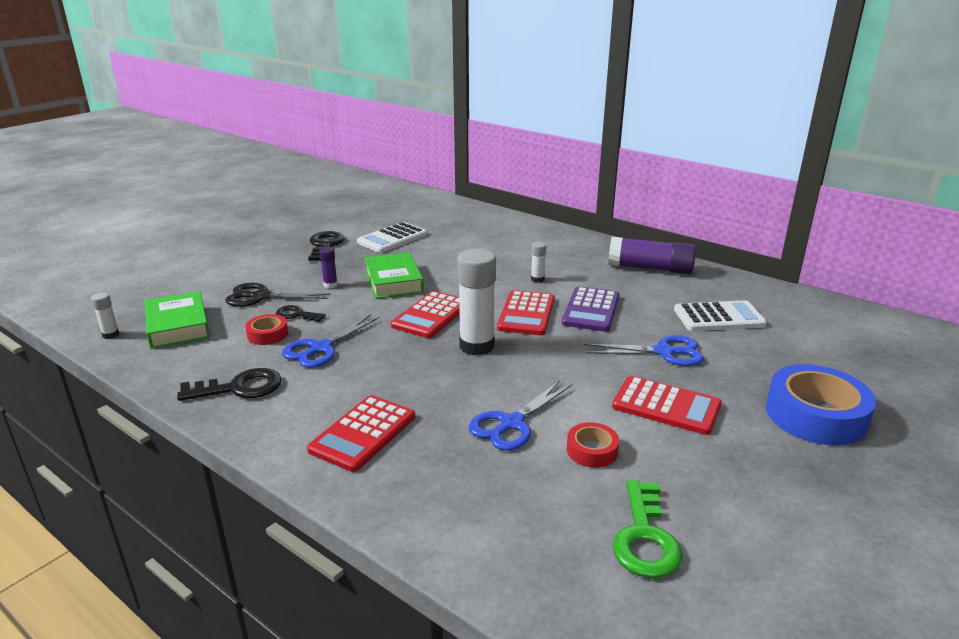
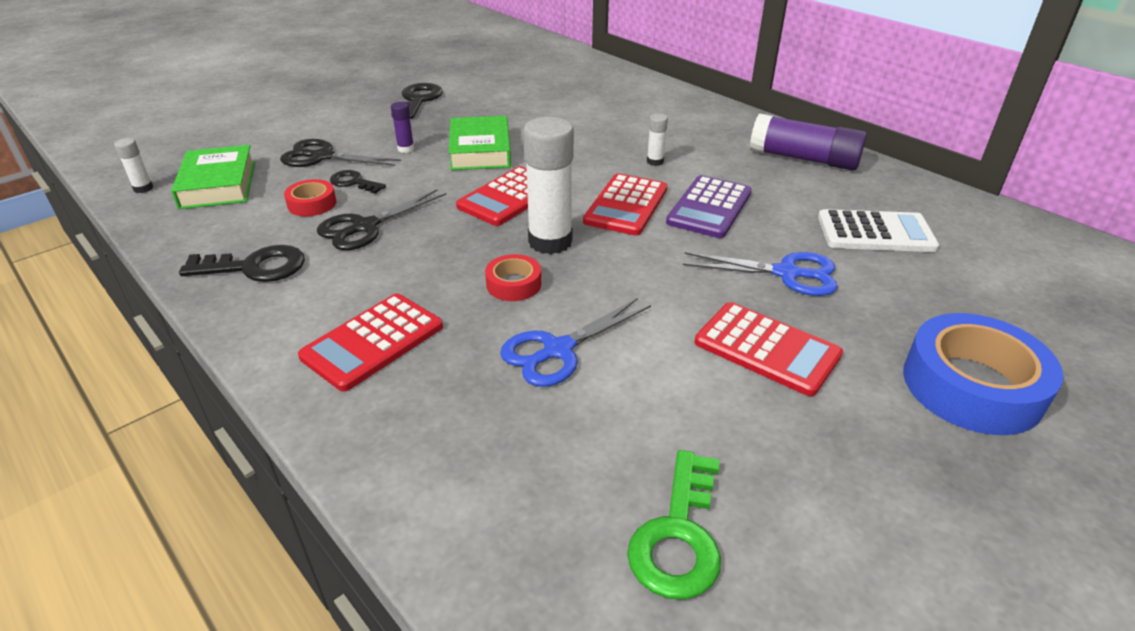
camera: 10 degrees right, 10 degrees up
blue scissors [282,314,380,368] -> black scissors [317,190,447,250]
white calculator [357,222,427,253] -> none
red tape [567,422,619,468] -> red tape moved to [485,254,541,301]

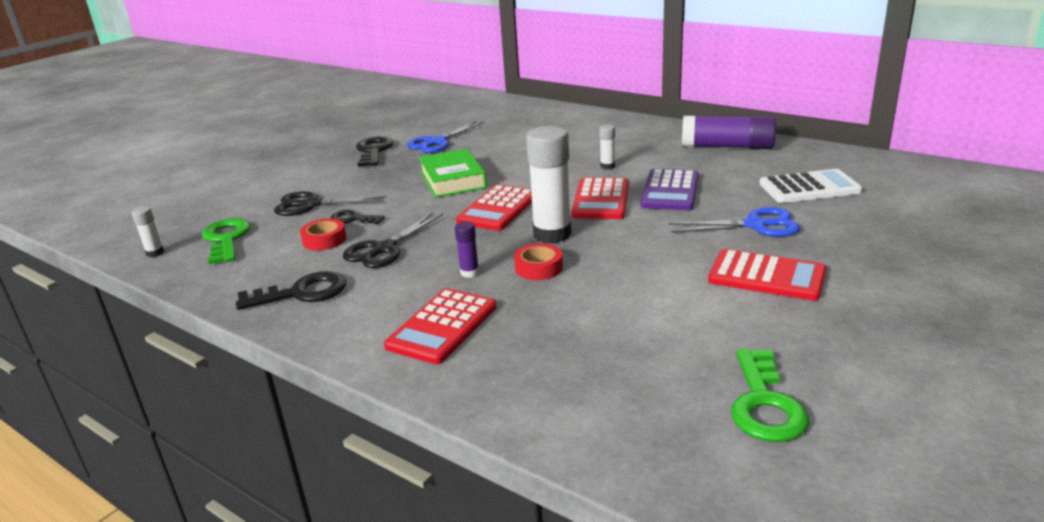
camera: 10 degrees left, 10 degrees down
green book [171,145,255,209] -> green key [202,218,251,265]
purple glue stick [391,102,415,153] -> purple glue stick moved to [455,221,479,278]
blue scissors [500,298,651,387] -> blue scissors moved to [407,121,484,153]
blue tape [903,313,1064,435] -> none

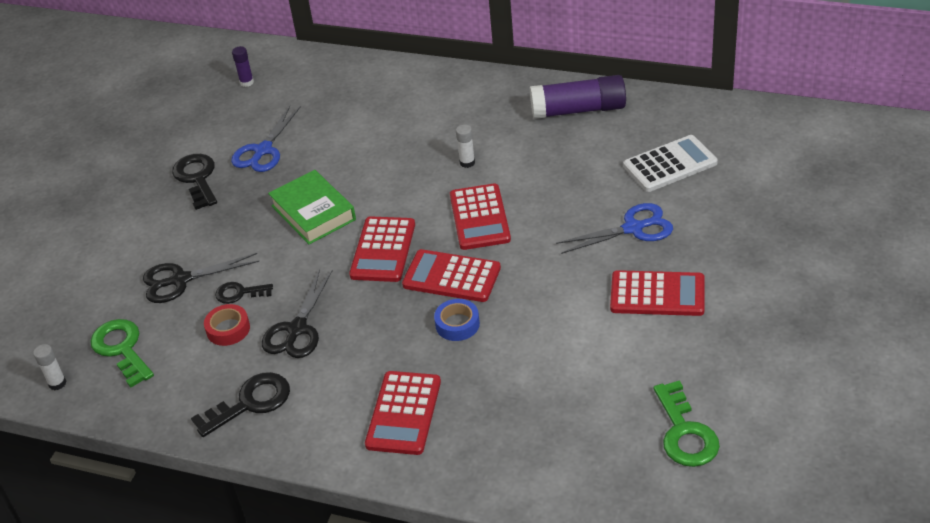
camera: 15 degrees left, 15 degrees up
purple glue stick [455,221,479,278] -> purple glue stick moved to [232,46,254,87]
red tape [514,243,563,280] -> blue tape [434,299,480,341]
white glue stick [526,126,571,243] -> red calculator [402,249,501,302]
purple calculator [641,169,699,210] -> none

